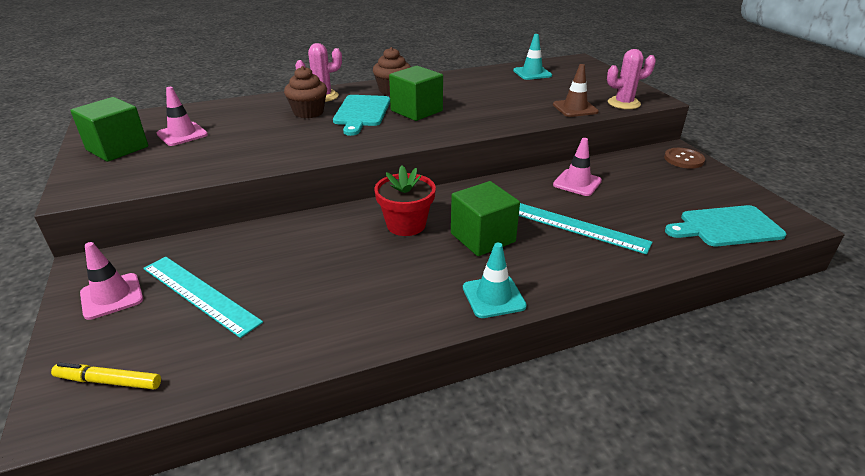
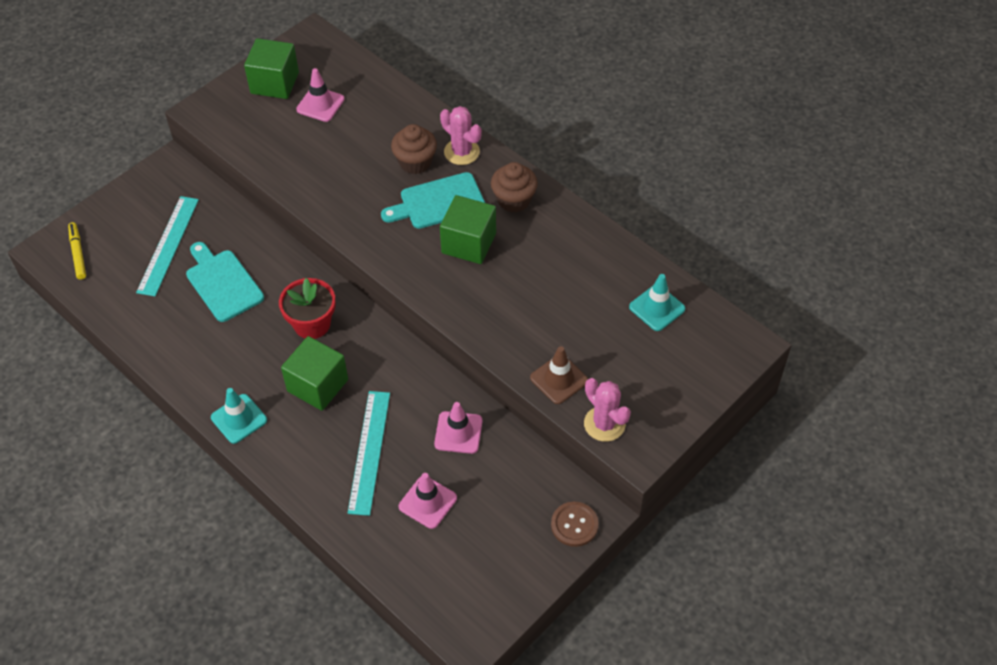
camera: 65 degrees right, 20 degrees up
pink traffic cone [80,242,143,320] -> pink traffic cone moved to [399,473,457,529]
turquoise cutting board [665,205,786,246] -> turquoise cutting board moved to [186,242,264,322]

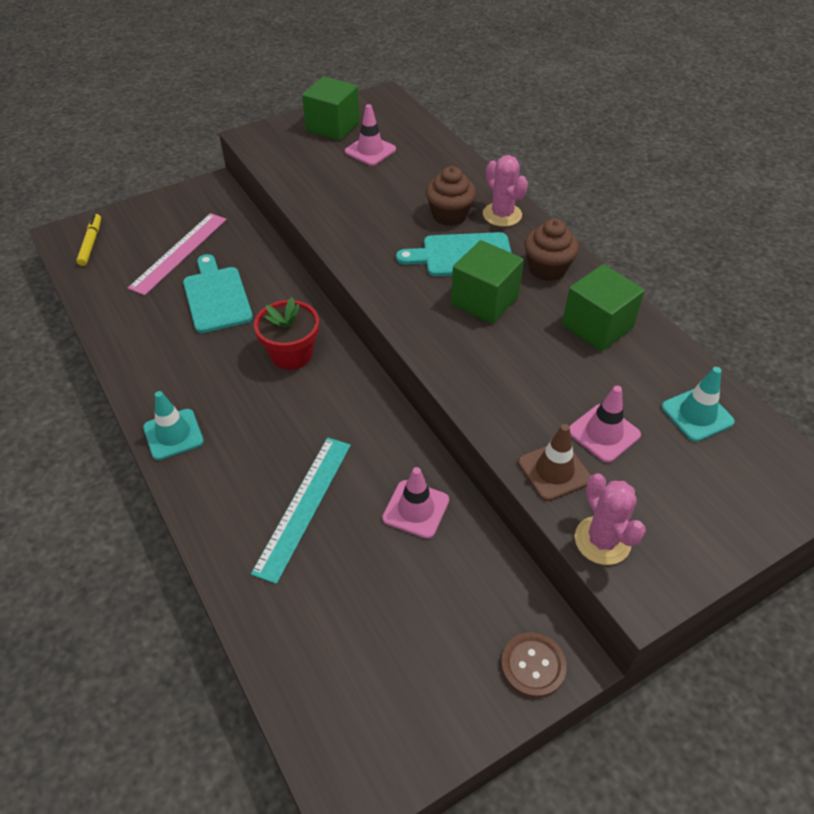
camera: 15 degrees right, 5 degrees down
turquoise ruler [136,196,199,296] -> pink ruler [128,213,227,295]
green cube [281,336,348,411] -> green cube moved to [562,264,645,352]
pink traffic cone [399,473,457,529] -> pink traffic cone moved to [569,386,641,463]

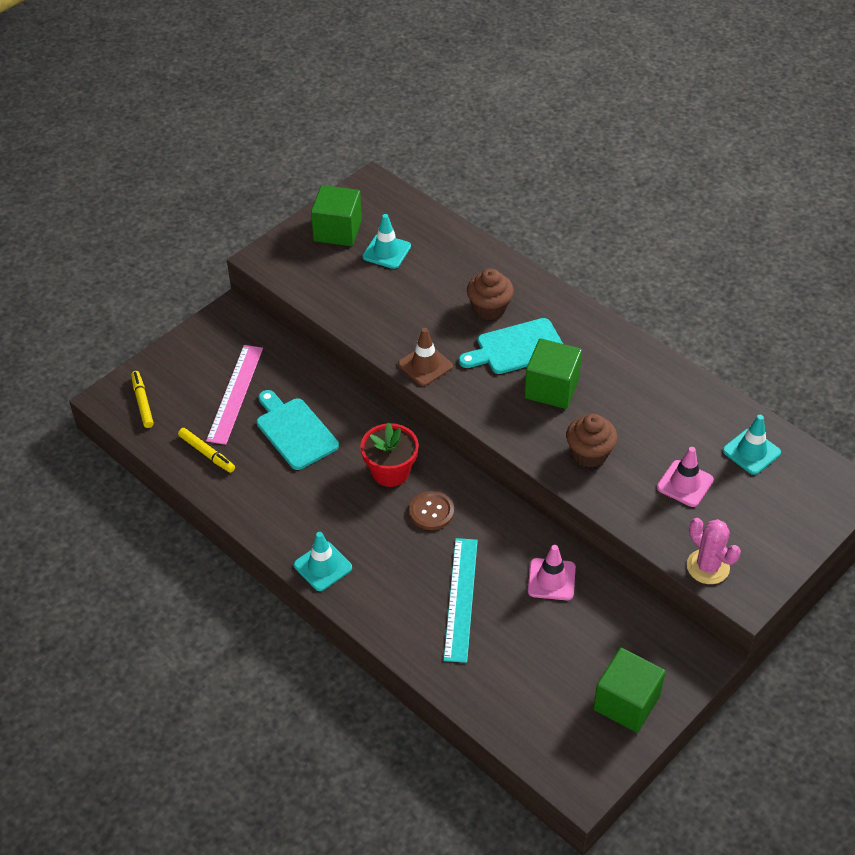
camera: 15 degrees left, 0 degrees up
pink traffic cone [345,104,396,166] -> turquoise traffic cone [362,214,411,269]
pink cactus [483,155,528,227] -> none
brown button [501,632,567,698] -> brown button moved to [409,491,454,530]
brown traffic cone [518,424,591,501] -> brown traffic cone moved to [398,328,453,386]
brown cupcake [524,219,579,281] -> brown cupcake moved to [566,414,617,468]
green cube [562,264,645,352] -> green cube moved to [593,648,666,733]
none -> yellow marker [178,428,235,473]

